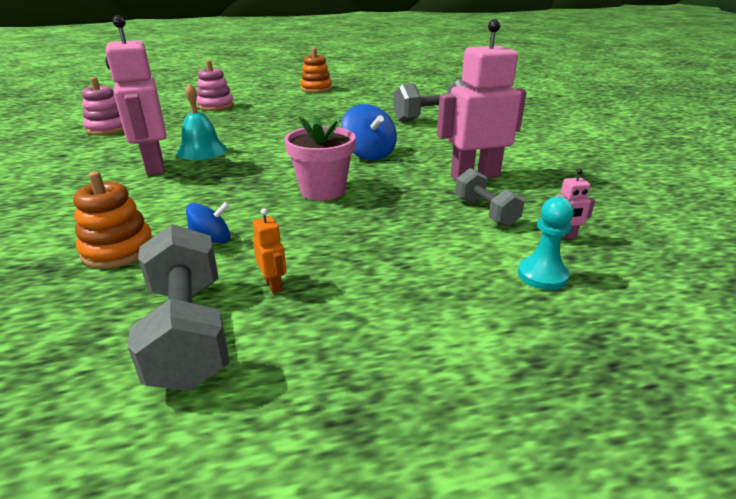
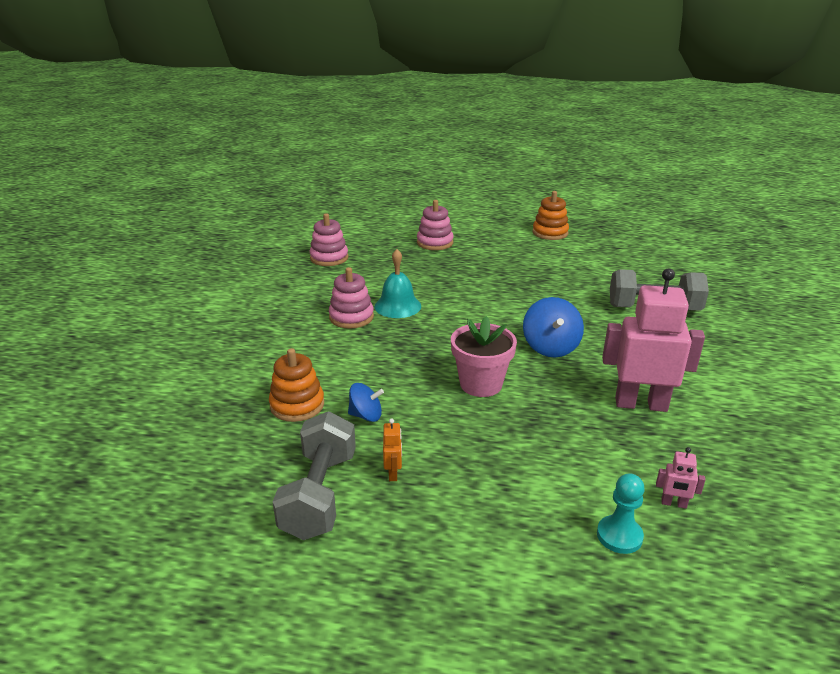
camera: 25 degrees right, 0 degrees up
pink robot [105,15,166,175] -> pink stacking toy [329,267,374,329]
grey dumbbell [455,168,525,227] -> none

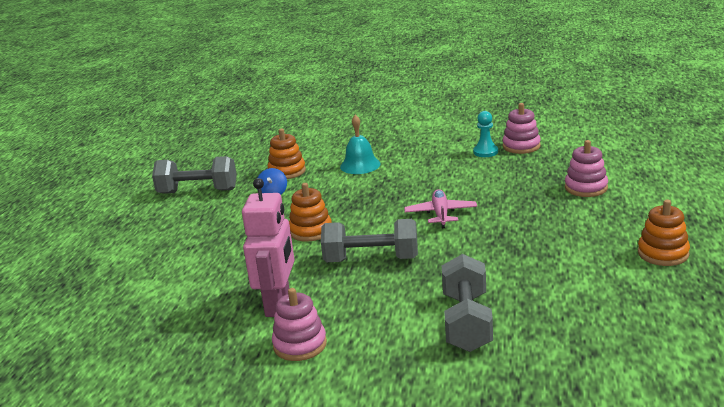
camera: 90 degrees right, 5 degrees down
pink stacking toy [329,267,374,329] -> pink stacking toy moved to [272,288,327,361]
turquoise bell [375,249,421,318] -> turquoise bell moved to [340,115,381,174]
orange robot [383,418,402,481] -> none
pink flower pot [451,316,517,397] -> orange stacking toy [289,183,332,242]
blue spinning top [523,297,584,357] -> grey dumbbell [321,219,418,262]
turquoise pawn [597,473,645,554] -> turquoise pawn moved to [473,111,498,157]
pink robot [656,447,705,509] -> none
none -> pink plane [404,189,477,228]

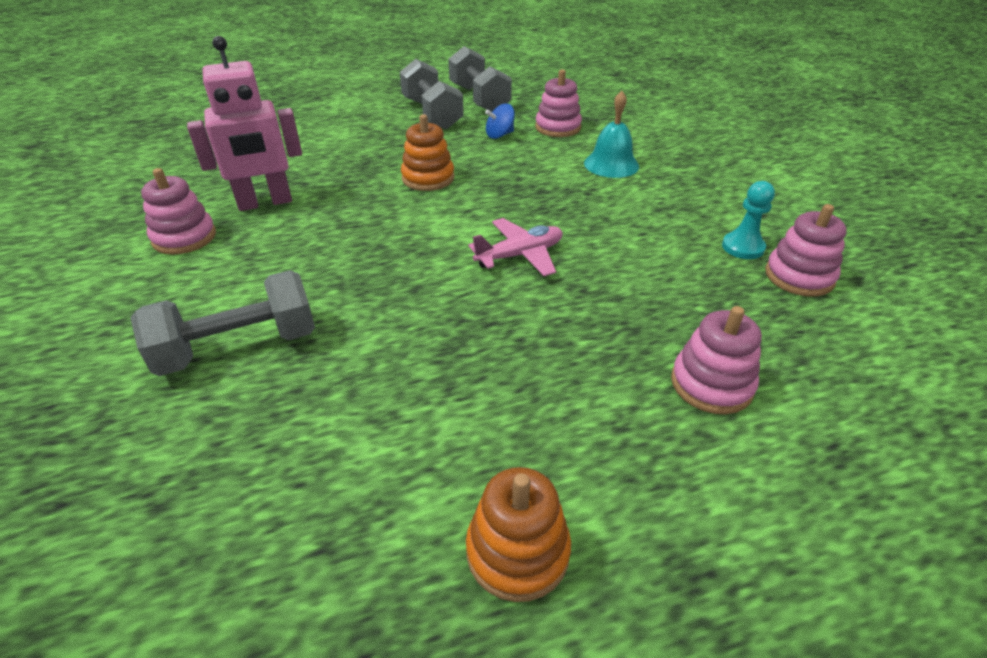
camera: 60 degrees right, 15 degrees up
orange stacking toy [268,128,306,179] -> pink stacking toy [535,69,582,137]
grey dumbbell [321,219,418,262] -> grey dumbbell moved to [400,59,464,130]

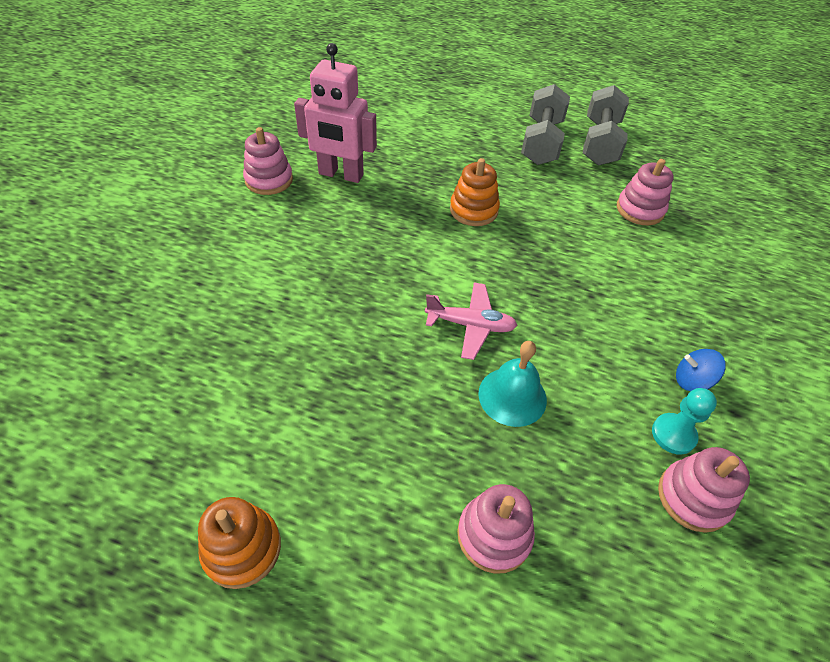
camera: 35 degrees right, 10 degrees up
grey dumbbell [130,270,315,376] -> none
blue spinning top [485,104,515,139] -> blue spinning top moved to [676,349,726,391]
turquoise bell [584,91,639,178] -> turquoise bell moved to [478,341,547,427]

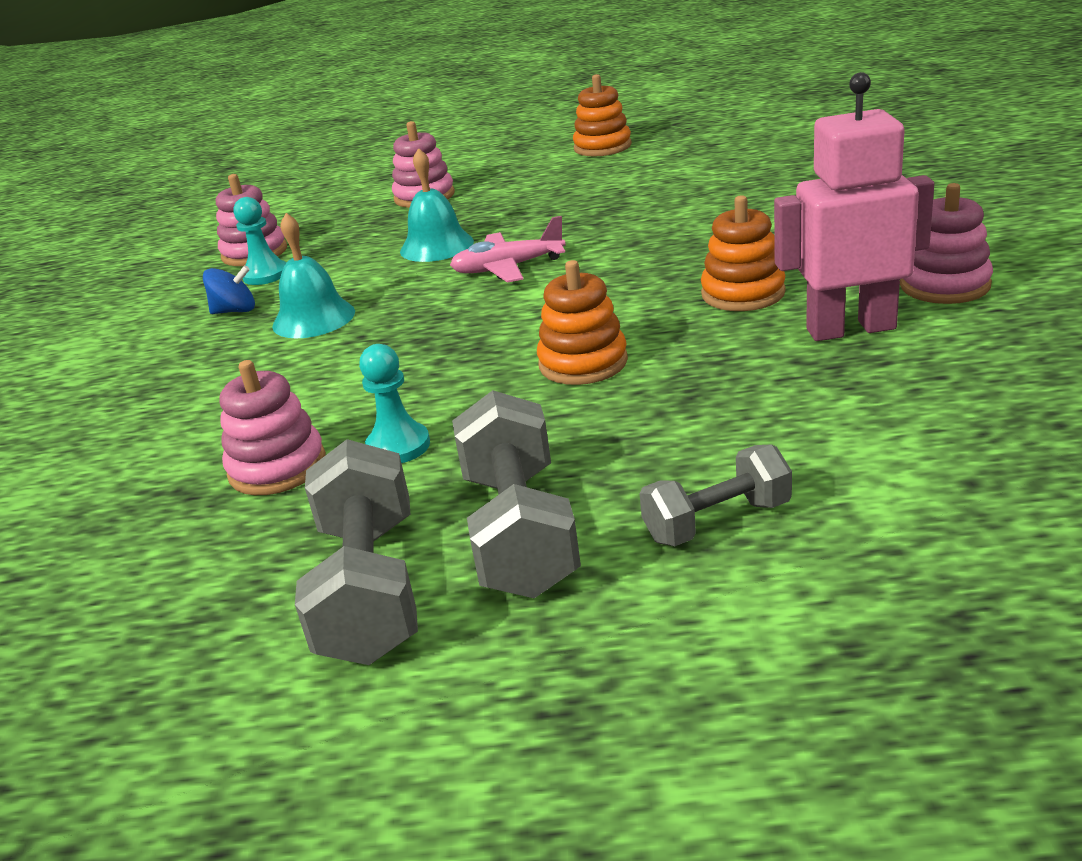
camera: 165 degrees right, 20 degrees down
none -> turquoise bell [272,213,355,338]
none -> turquoise pawn [359,344,430,463]
none -> grey dumbbell [639,444,792,546]
none -> orange stacking toy [701,195,786,311]

